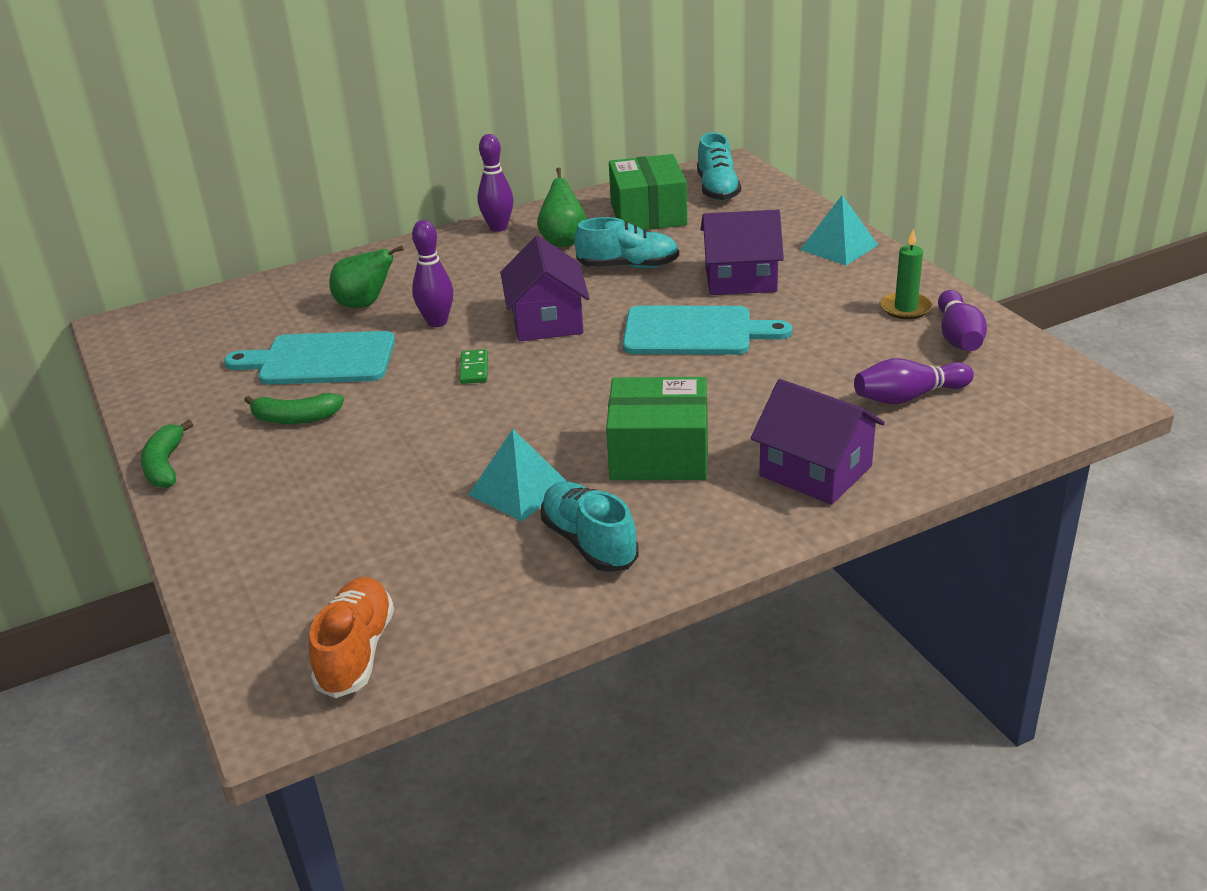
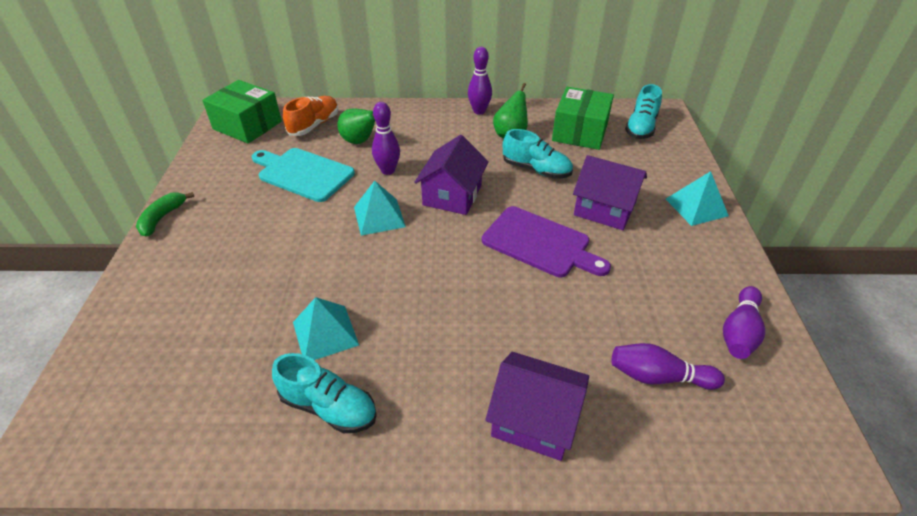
camera: 25 degrees right, 10 degrees up
green banana [244,393,344,424] -> none
orange shoe [309,577,394,698] -> orange shoe moved to [283,96,339,136]
green domino [459,349,488,384] -> turquoise pyramid [354,181,406,236]
turquoise shoe [541,482,639,572] -> turquoise shoe turned 120 degrees clockwise [272,353,377,433]
green box [606,377,708,480] -> green box moved to [202,80,282,144]
turquoise cutting board [623,306,792,355] -> purple cutting board [482,206,611,277]
purple house [751,379,885,505] -> purple house turned 45 degrees counterclockwise [485,352,589,461]
green candle [881,229,932,319] -> none

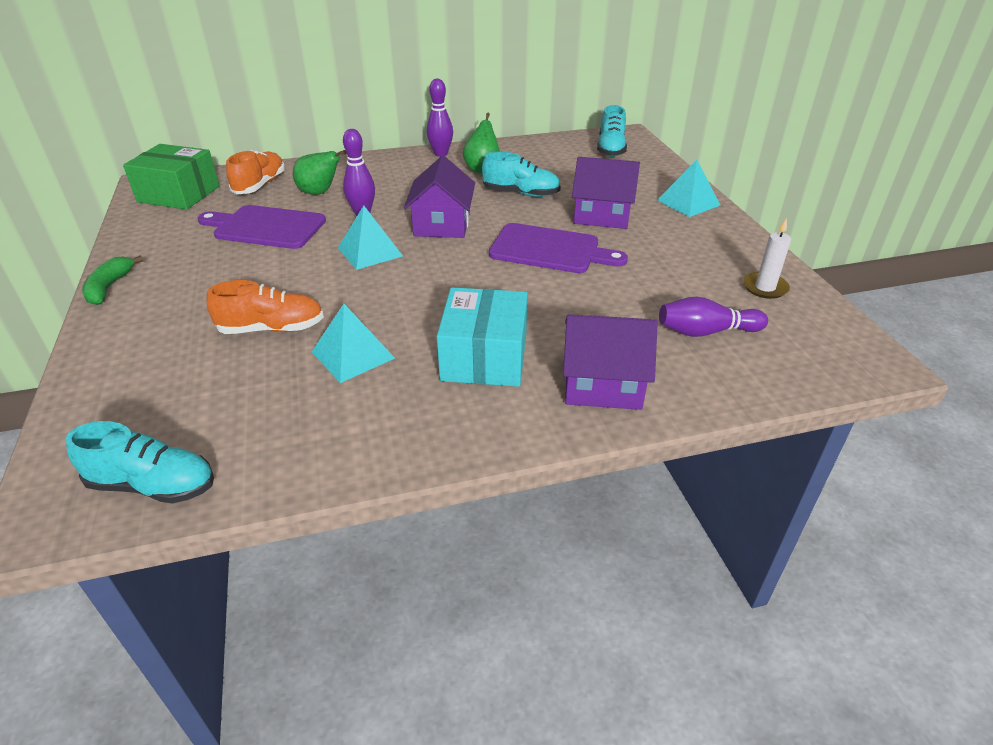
camera: 15 degrees left, 5 degrees down
turquoise cutting board [252,148,355,202] -> purple cutting board [198,205,326,249]
turquoise shoe [272,353,377,433] -> turquoise shoe moved to [66,421,214,504]
green box [552,87,614,150] -> none
purple bowling pin [723,286,765,359] -> white candle [743,218,791,299]
none -> orange shoe [206,280,324,334]
none -> turquoise box [437,287,528,387]

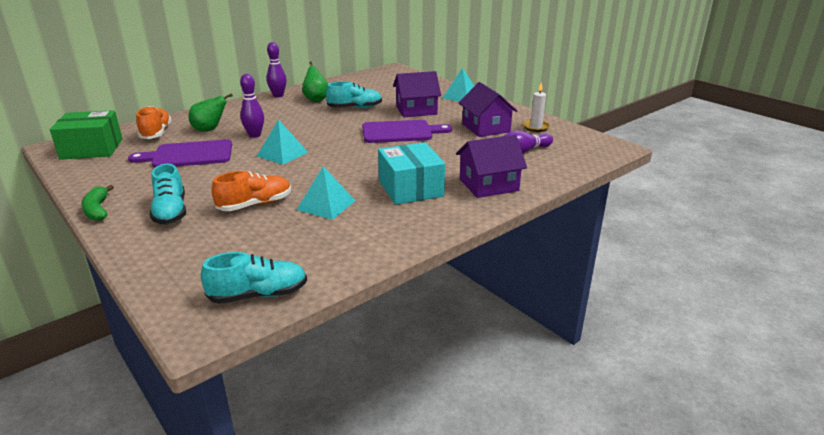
camera: 25 degrees left, 10 degrees down
purple house [404,156,475,238] -> purple house moved to [459,82,517,137]
turquoise shoe [597,105,627,157] -> turquoise shoe moved to [150,164,186,225]

